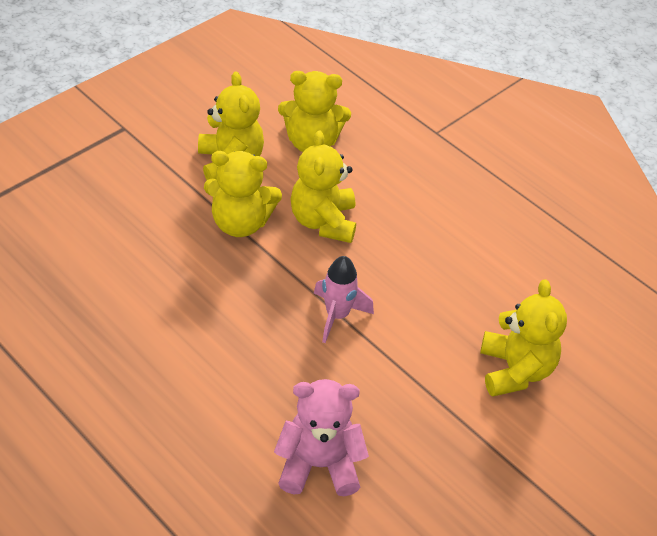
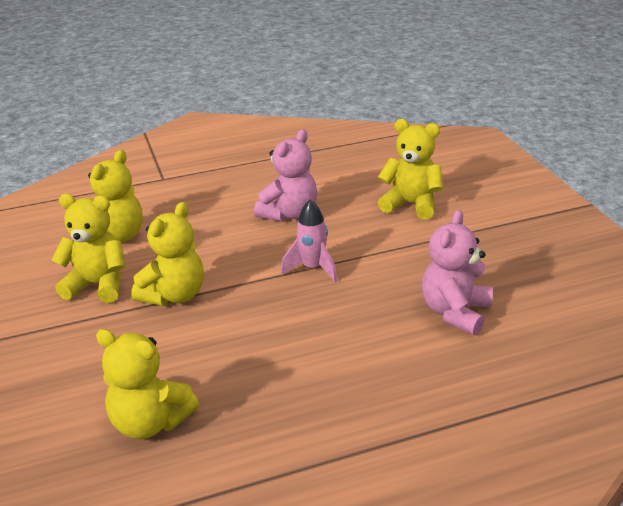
camera: 60 degrees left, 15 degrees down
yellow teddy bear [291,130,356,243] -> yellow teddy bear moved to [96,329,199,439]
none -> pink teddy bear [254,129,317,222]

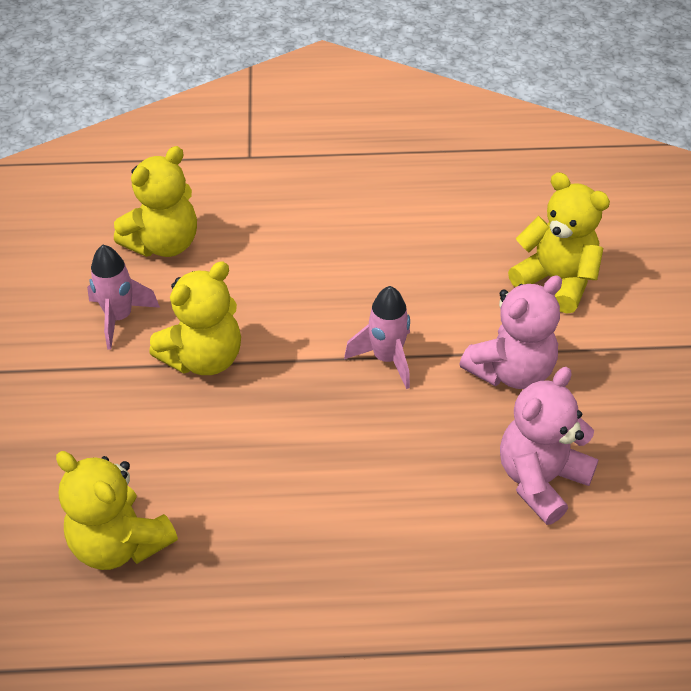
camera: 15 degrees right, 15 degrees up
yellow teddy bear [51,194,125,303] -> pink rocket [87,245,160,350]
pink teddy bear [254,129,317,222] -> pink teddy bear moved to [460,275,562,389]

